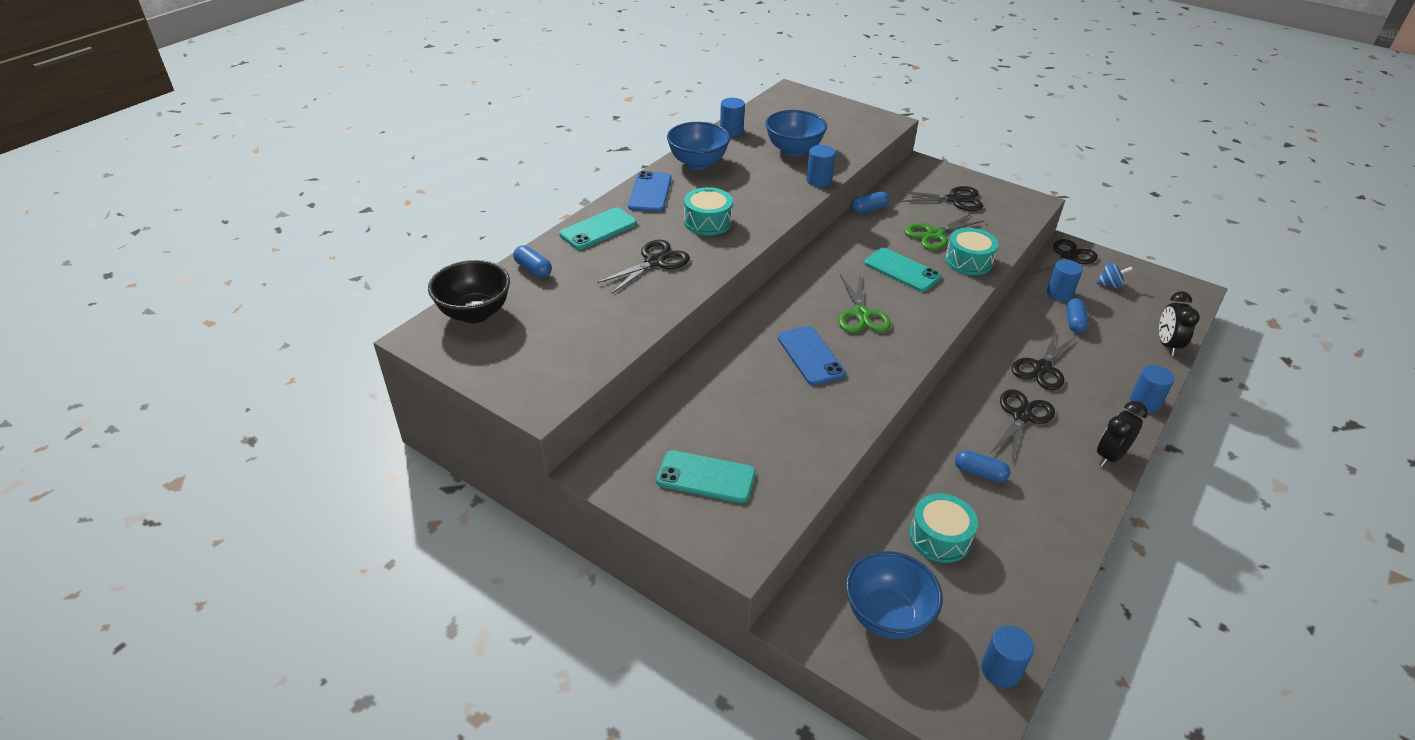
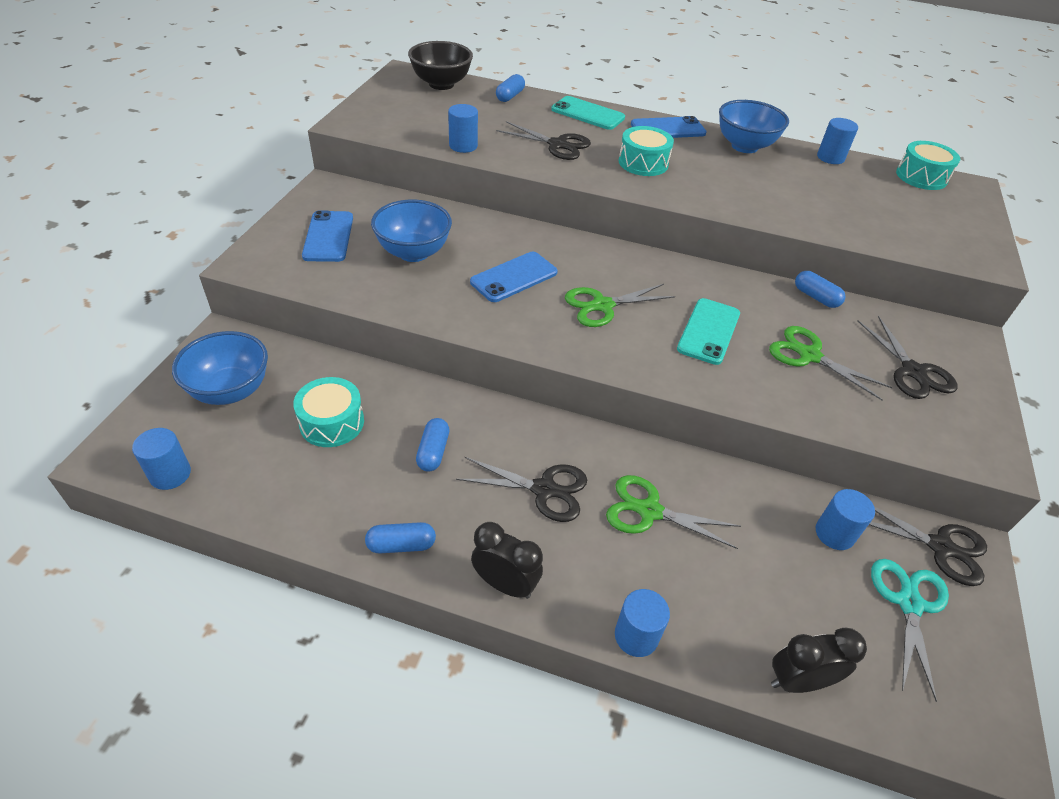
camera: 70 degrees right, 5 degrees up
turquoise phone [656,450,756,503] -> blue phone [302,210,353,262]
blue bowl [765,110,827,157] -> blue bowl moved to [371,200,452,262]
blue cylinder [806,145,836,187] -> blue cylinder moved to [448,104,478,153]
turquoise drum [945,228,998,275] -> turquoise drum moved to [896,141,960,190]
black scissors [1011,331,1076,390] -> green scissors [606,475,741,549]
blue capsule [1066,298,1089,333] -> blue capsule moved to [365,522,436,554]
blue spinning top [1096,262,1133,289] -> turquoise scissors [871,559,949,702]

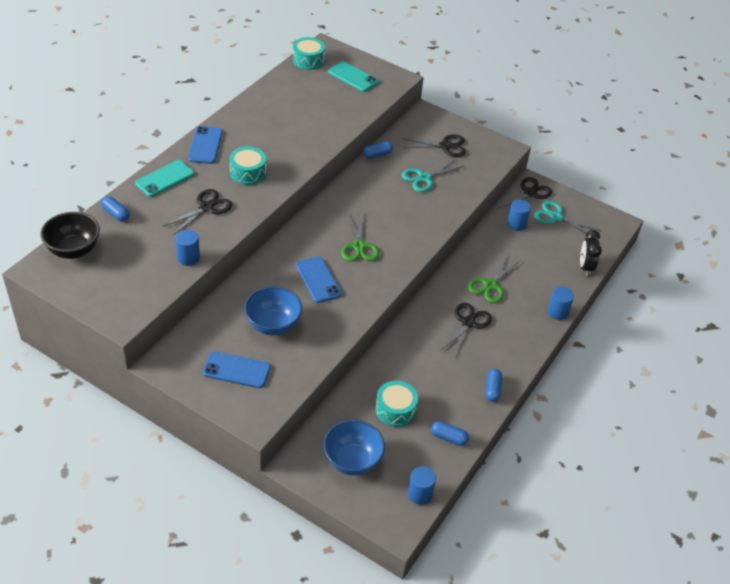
camera: 75 degrees left, 0 degrees up
blue capsule [416,418,449,472] -> blue capsule moved to [431,421,469,446]
black clock [471,522,543,599] -> none
turquoise phone [677,298,740,365] -> turquoise phone moved to [328,61,378,92]
blue bowl [719,100,789,153] -> none
green scissors [769,326,892,401] -> turquoise scissors [402,159,465,192]
blue cylinder [817,118,858,164] -> none

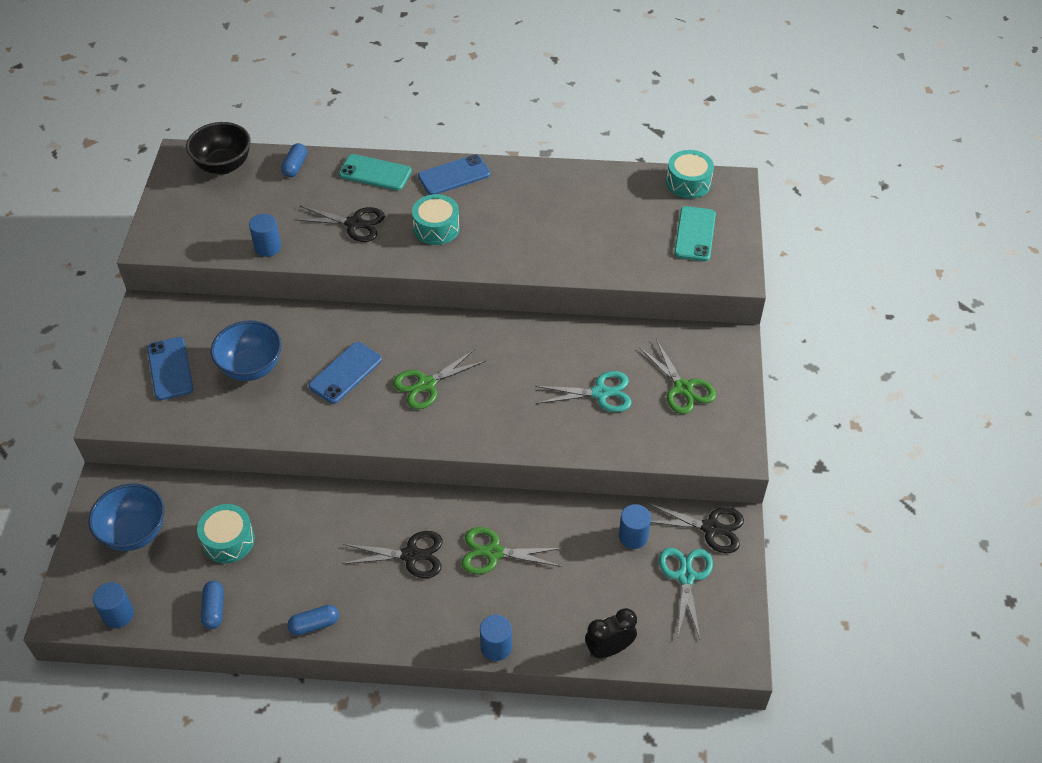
camera: 65 degrees right, 5 degrees up
blue capsule [363,141,393,159] -> none
turquoise scissors [402,159,465,192] -> turquoise scissors turned 150 degrees clockwise [535,371,632,412]
black scissors [403,134,466,157] -> green scissors [640,339,716,414]

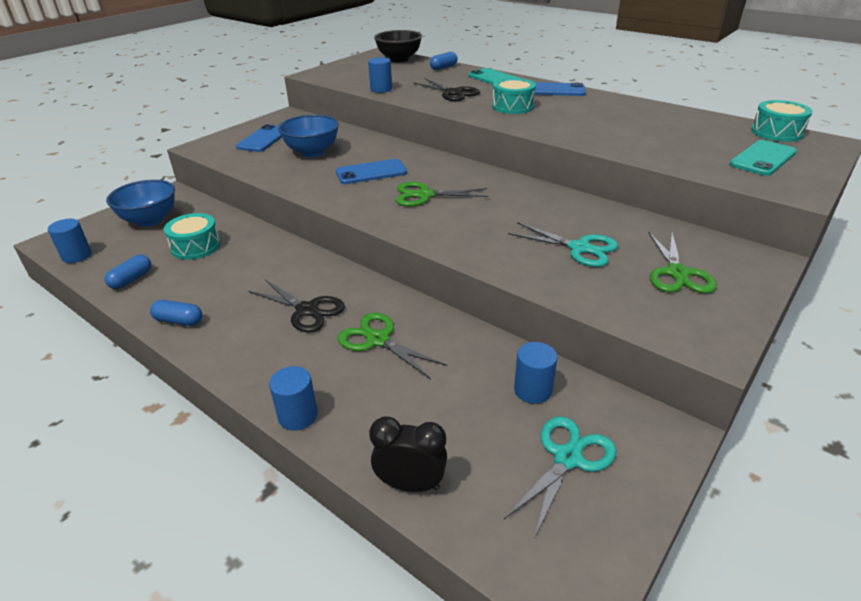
camera: 35 degrees right, 15 degrees down
black scissors [647,503,744,553] -> none

